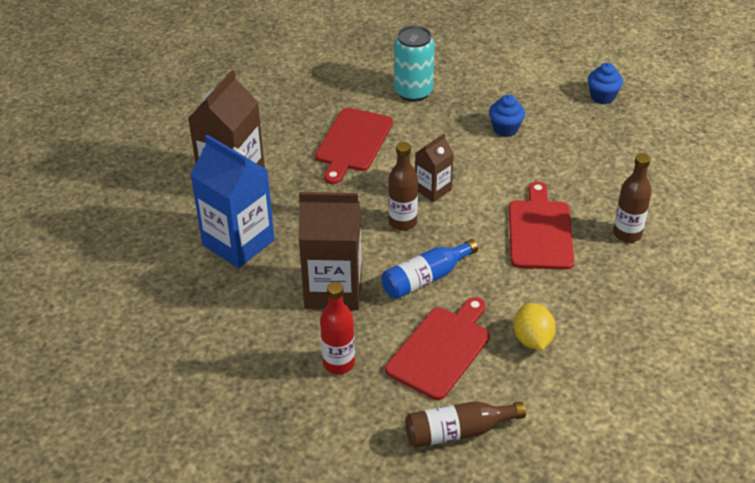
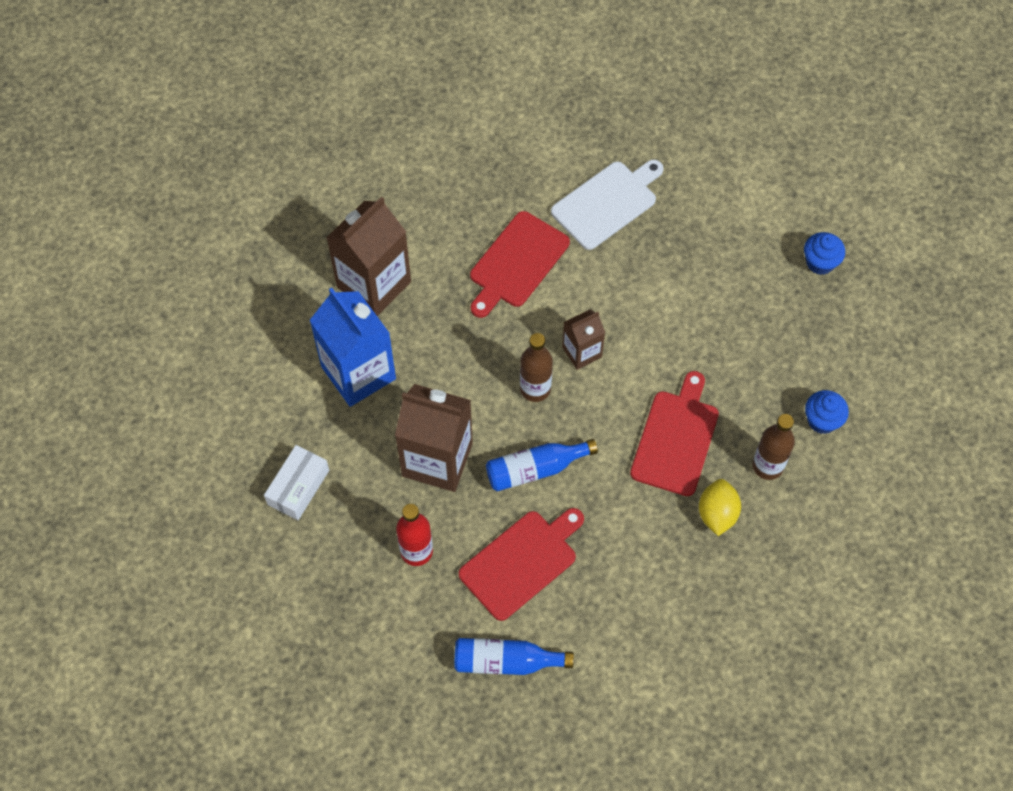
camera: 15 degrees right, 20 degrees up
turquoise can [394,26,435,102] -> white cutting board [551,160,664,250]
brown bottle [405,401,526,448] -> blue bottle [454,638,574,675]
blue cupcake [489,94,525,137] -> blue cupcake moved to [805,390,849,434]
yellow lemon [513,303,556,350] -> yellow lemon moved to [699,479,741,536]
none -> white box [264,445,329,520]

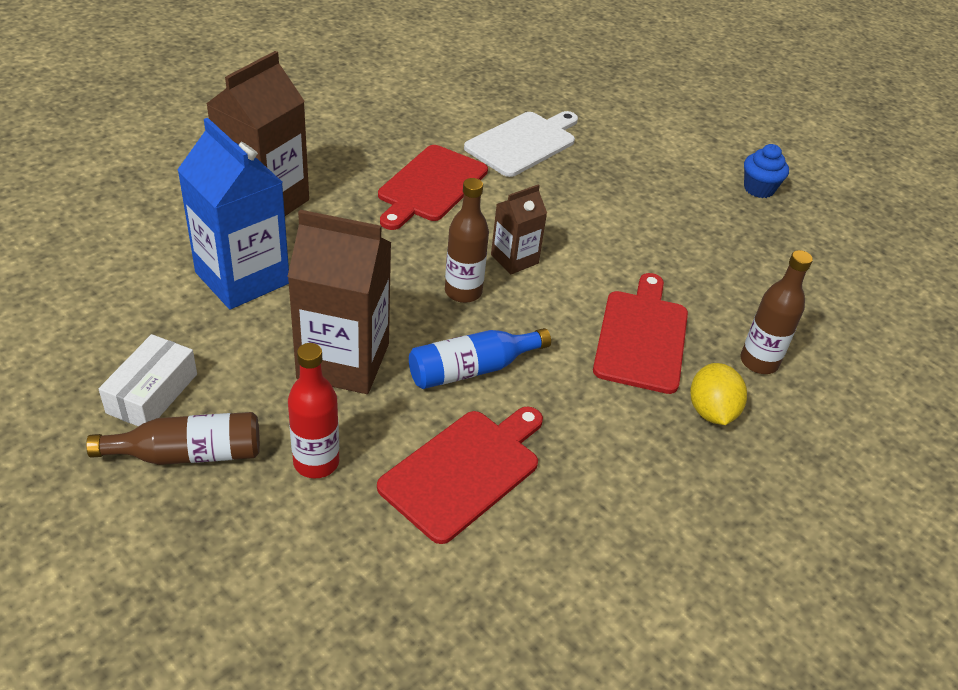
camera: 10 degrees left, 20 degrees down
blue bottle [454,638,574,675] -> none
blue cupcake [805,390,849,434] -> none
none -> brown bottle [86,412,260,465]

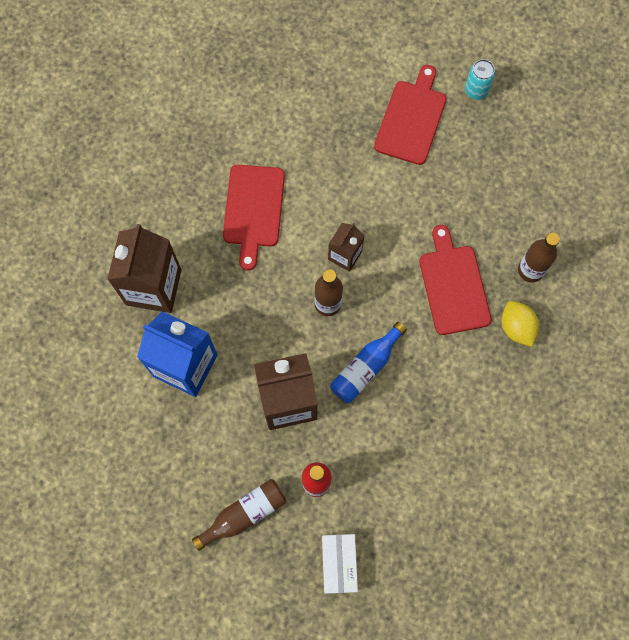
camera: 20 degrees left, 30 degrees up
white box [99,334,197,426] -> white box moved to [322,534,358,594]
red cutting board [377,407,543,544] -> red cutting board moved to [374,65,447,165]
white cutting board [464,111,578,177] -> none
blue cupcake [744,144,789,198] -> turquoise can [465,59,495,100]

